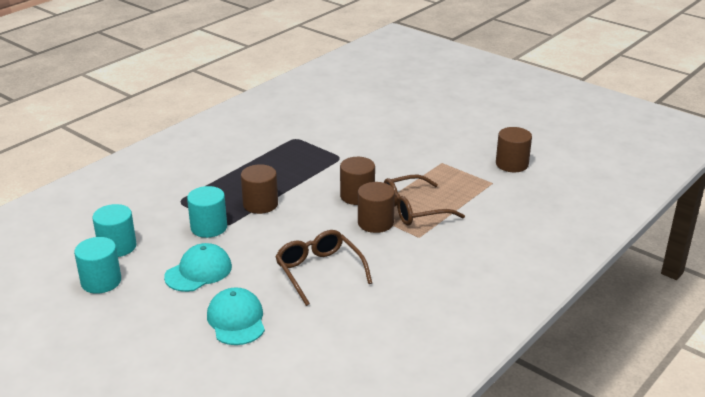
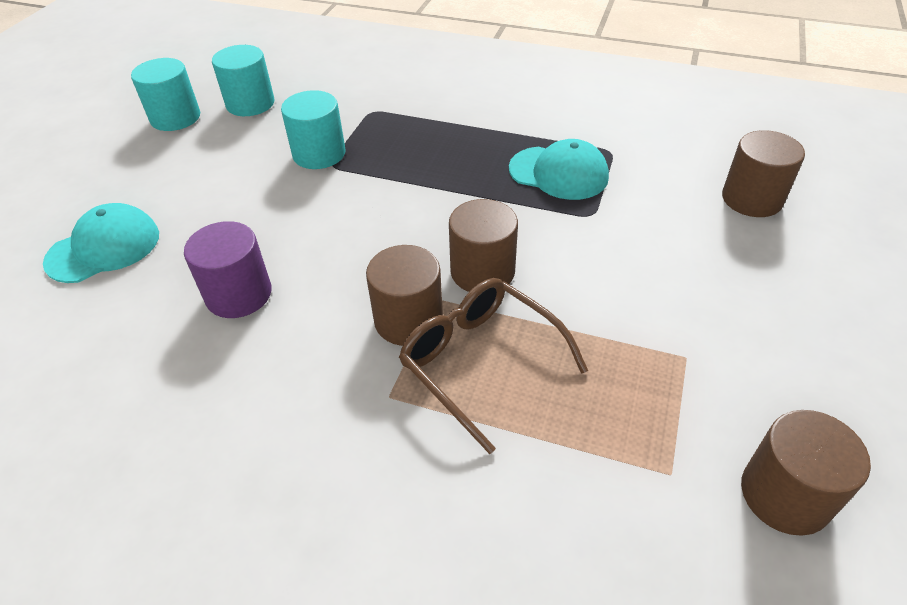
camera: 70 degrees right, 15 degrees up
turquoise cap [164,243,232,292] -> turquoise cap moved to [509,139,609,200]
brown cylinder [241,164,278,214] -> brown cylinder moved to [722,130,805,217]
brown glasses [275,230,372,306] -> purple cylinder [184,221,272,318]

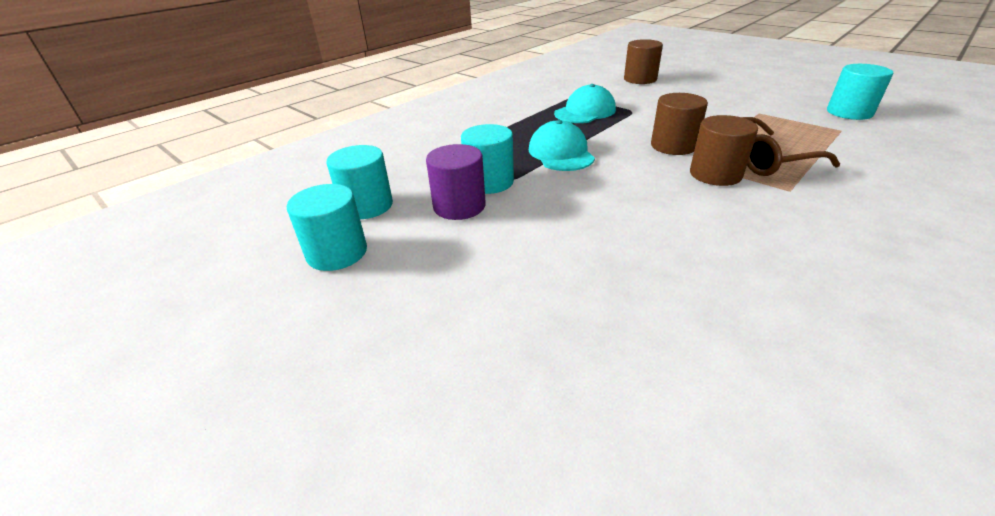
camera: 65 degrees left, 10 degrees down
turquoise cap [43,203,159,283] -> turquoise cap moved to [529,120,595,171]
purple cylinder [184,221,272,318] -> purple cylinder moved to [426,144,486,220]
brown cylinder [741,410,871,536] -> turquoise cylinder [827,64,893,120]

